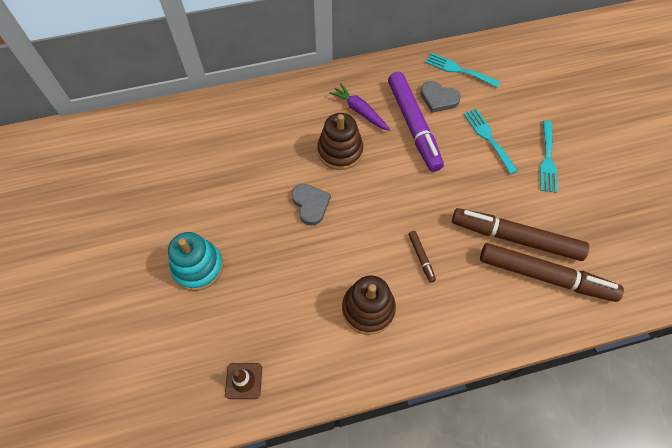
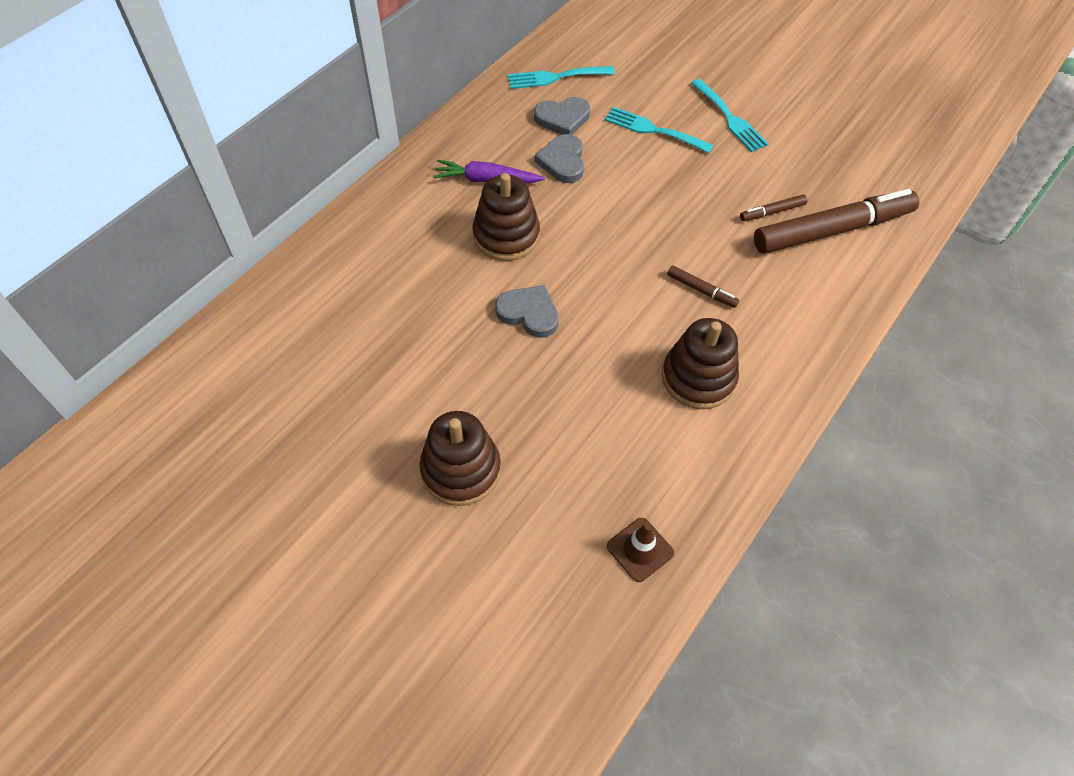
camera: 40 degrees left, 5 degrees down
turquoise stacking toy [168,232,224,291] -> brown stacking toy [420,411,501,506]
purple marker [388,72,444,172] -> grey heart [535,134,584,183]
brown marker [452,208,589,261] -> brown marker [740,194,807,221], size x0.42

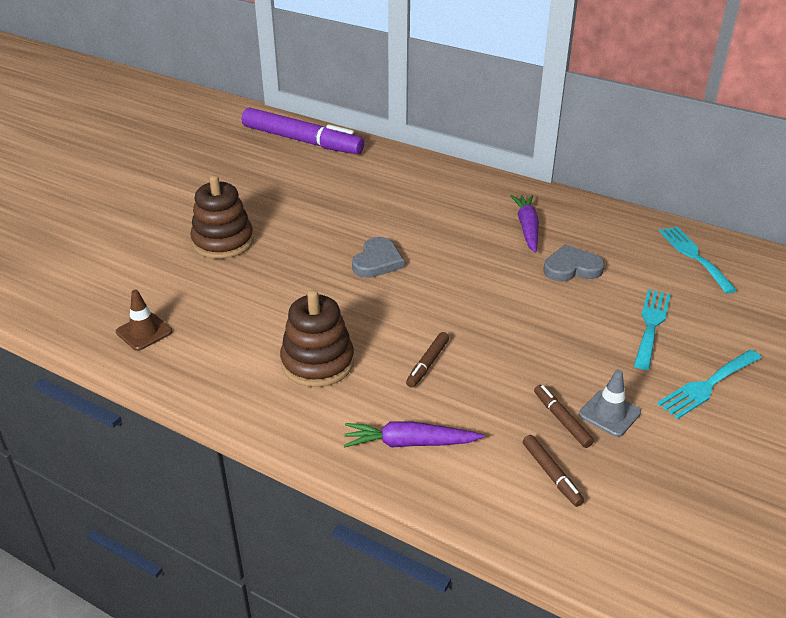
camera: 85 degrees right, 20 degrees down
brown stacking toy [473,173,540,261] -> none
grey heart [534,97,590,135] -> none
brown marker [754,189,919,254] -> brown marker [523,435,584,507], size x0.42
none -> purple marker [242,107,364,154]
none -> purple carrot [344,422,484,448]
none -> grey traffic cone [579,369,641,437]

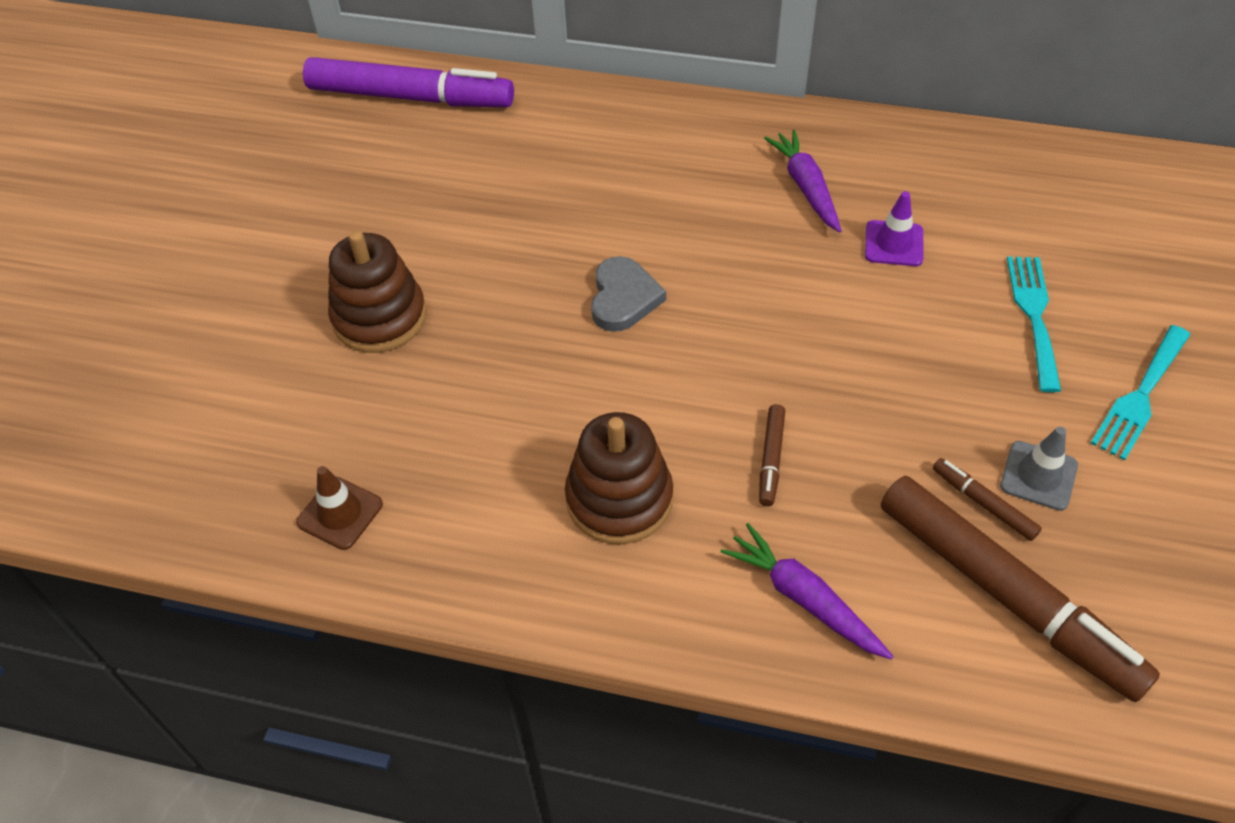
camera: 15 degrees left, 15 degrees up
purple carrot [344,422,484,448] -> purple carrot turned 60 degrees clockwise [720,523,894,660]
brown marker [523,435,584,507] -> brown marker [881,476,1160,702], size x2.40
grey heart [543,244,605,282] -> purple traffic cone [865,191,923,266]
turquoise fork [659,226,737,294] -> none

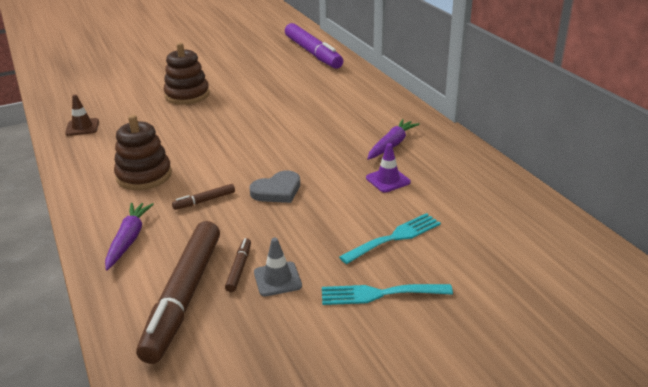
camera: 50 degrees right, 20 degrees down
grey heart [591,256,666,332] -> grey heart moved to [249,170,300,203]

